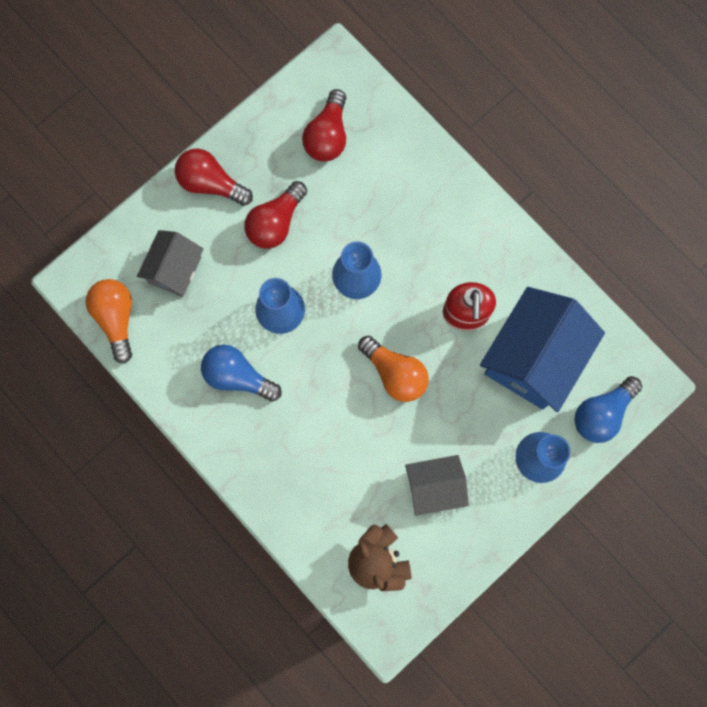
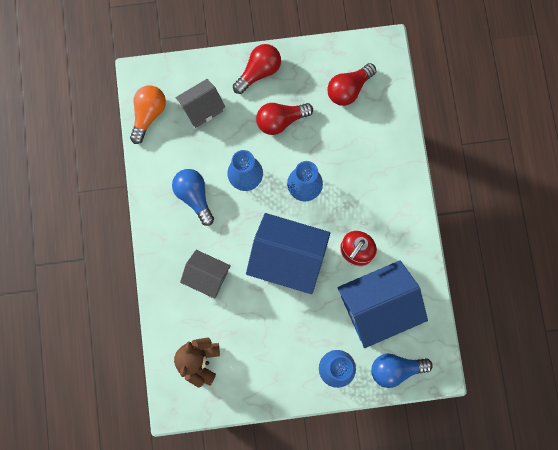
camera: 35 degrees right, 0 degrees up
red light bulb [175,148,253,206] -> red light bulb turned 75 degrees clockwise [233,44,281,94]
orange light bulb [358,336,429,402] -> blue house [246,213,330,294]
grey house [405,455,469,516] -> grey house moved to [180,250,231,299]

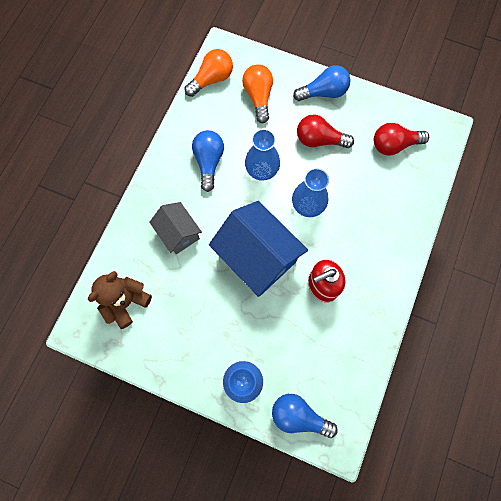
camera: 30 degrees right, 5 degrees down
grey house [176,79,225,128] -> orange light bulb [242,64,273,123]
red light bulb [233,44,281,94] -> blue light bulb [293,65,351,101]
blue house [337,260,428,348] -> none

